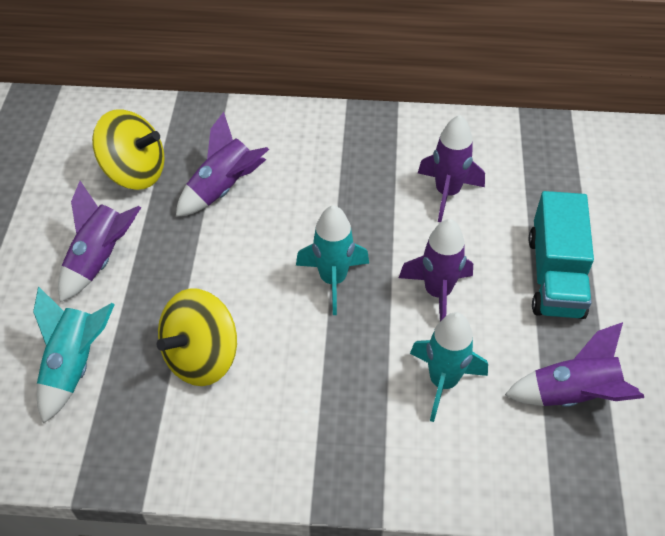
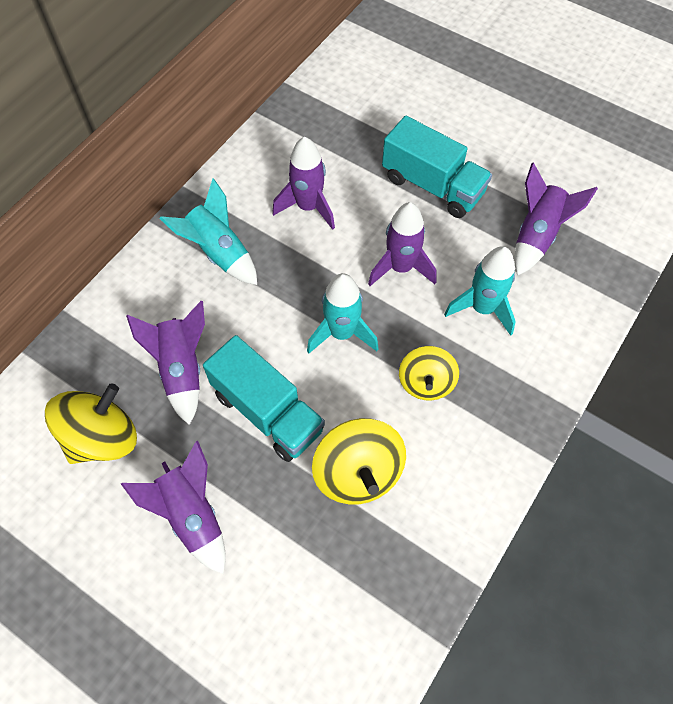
camera: 60 degrees left, 10 degrees up
turquoise rocket [33,286,115,424] -> turquoise rocket moved to [159,178,257,285]
none -> turquoise truck [203,335,325,462]
none -> yellow spinning top [399,346,459,400]

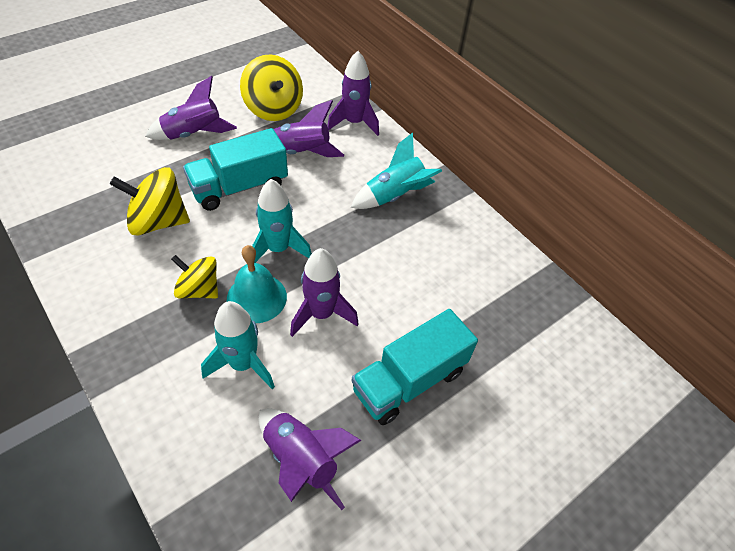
camera: 105 degrees right, 10 degrees down
purple rocket [272,136,335,230] -> purple rocket moved to [327,51,379,136]
none -> turquoise bell [227,245,287,323]

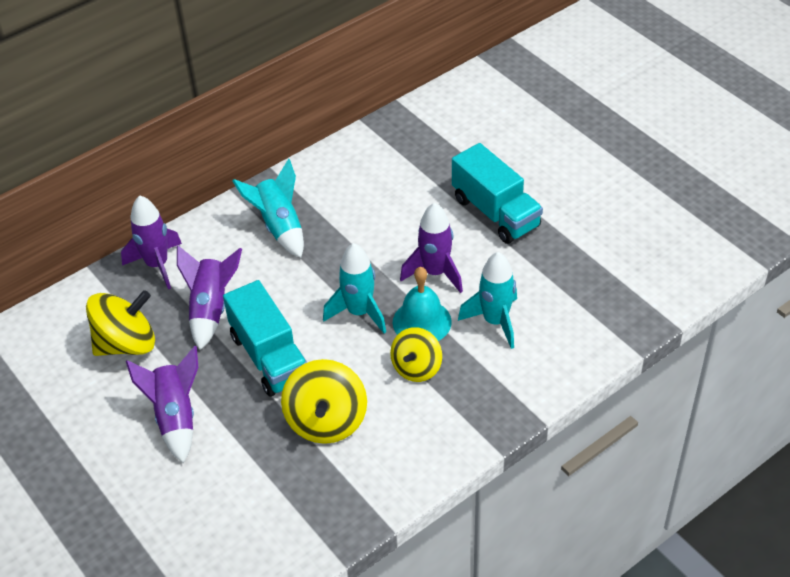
camera: 85 degrees left, 5 degrees down
purple rocket [259,409,362,510] -> none

